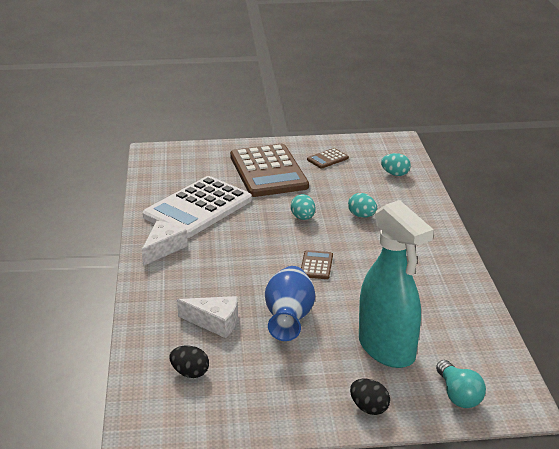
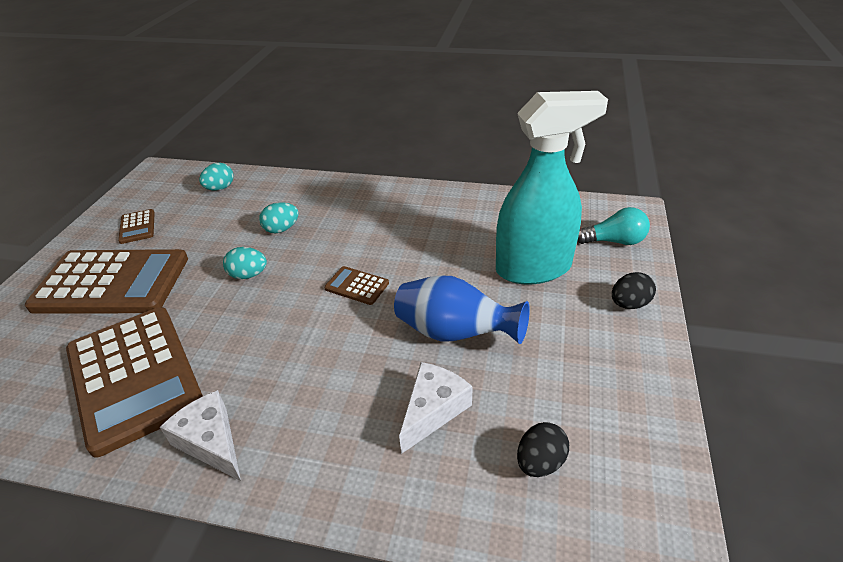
camera: 70 degrees left, 10 degrees up
white calculator [143,176,252,238] -> brown calculator [66,307,203,457]

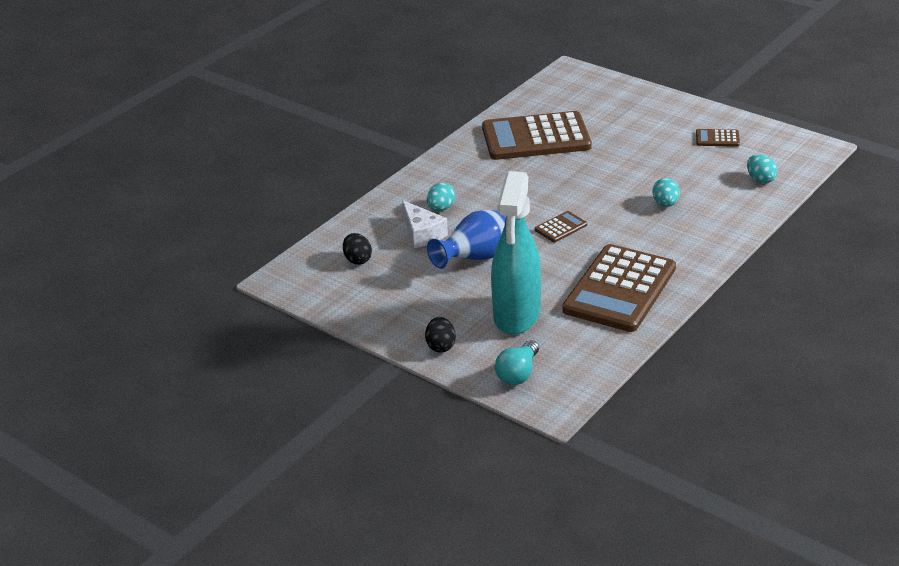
camera: 115 degrees right, 5 degrees down
brown calculator [25,249,188,313] -> brown calculator moved to [562,244,676,332]
white cheese [160,390,241,481] -> none
turquoise egg [223,247,267,279] -> turquoise egg moved to [427,183,455,211]

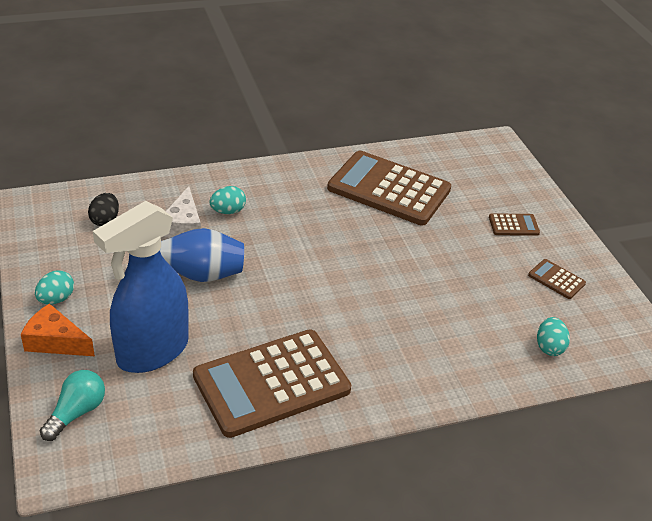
camera: 30 degrees right, 5 degrees up
black egg [425,317,456,352] -> orange cheese [21,303,95,356]
turquoise spray bottle [491,171,541,334] -> blue spray bottle [93,201,189,373]
turquoise light bulb [495,340,539,385] -> turquoise light bulb turned 150 degrees clockwise [40,370,105,441]
brown calculator [535,211,587,242] -> brown calculator moved to [489,213,540,236]
turquoise egg [652,178,680,207] -> turquoise egg moved to [35,270,74,305]

